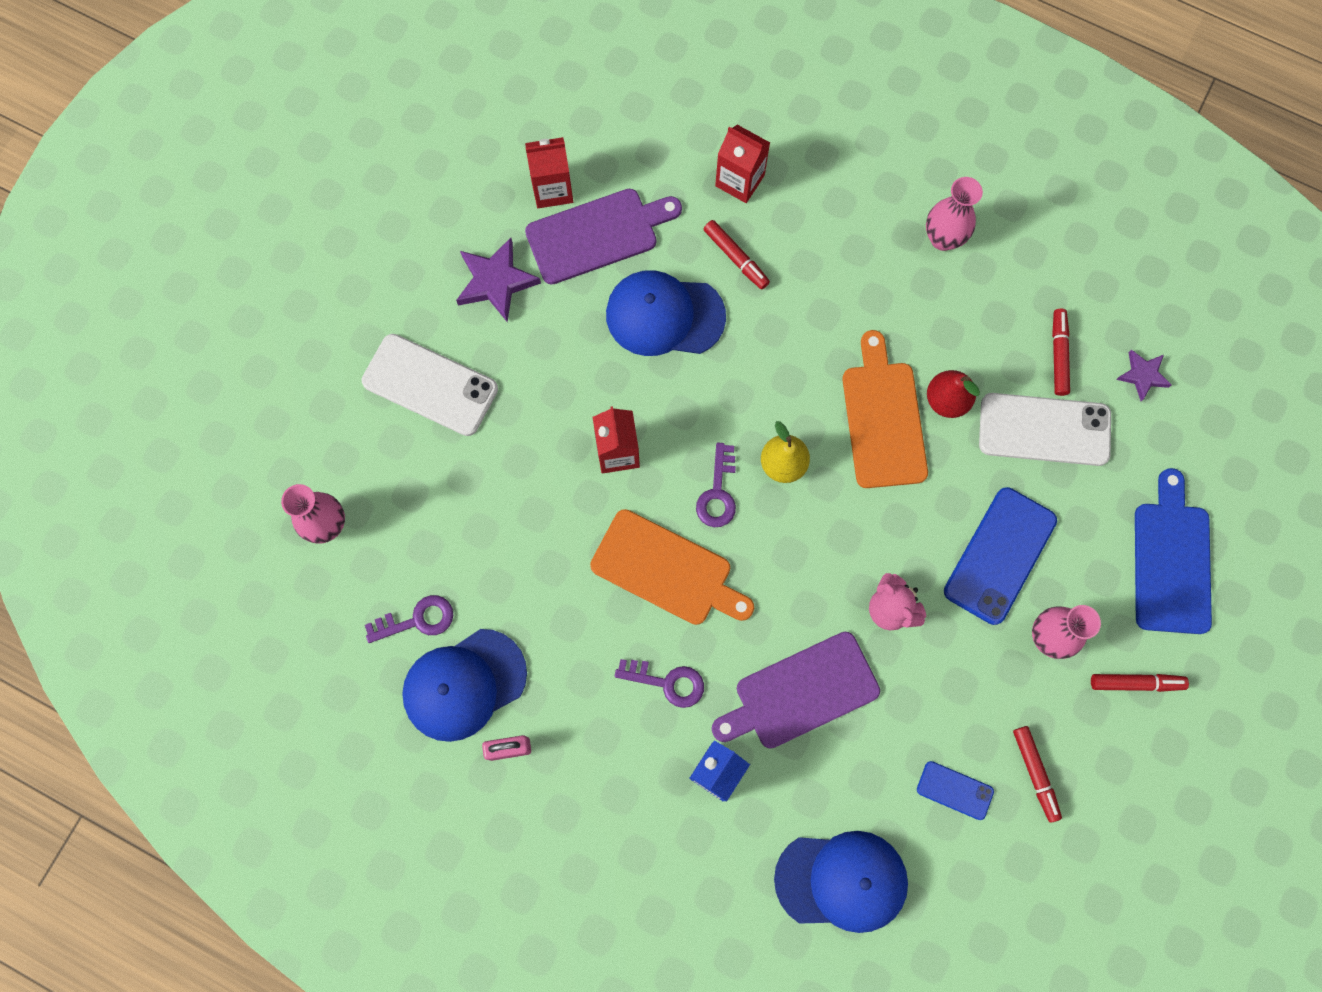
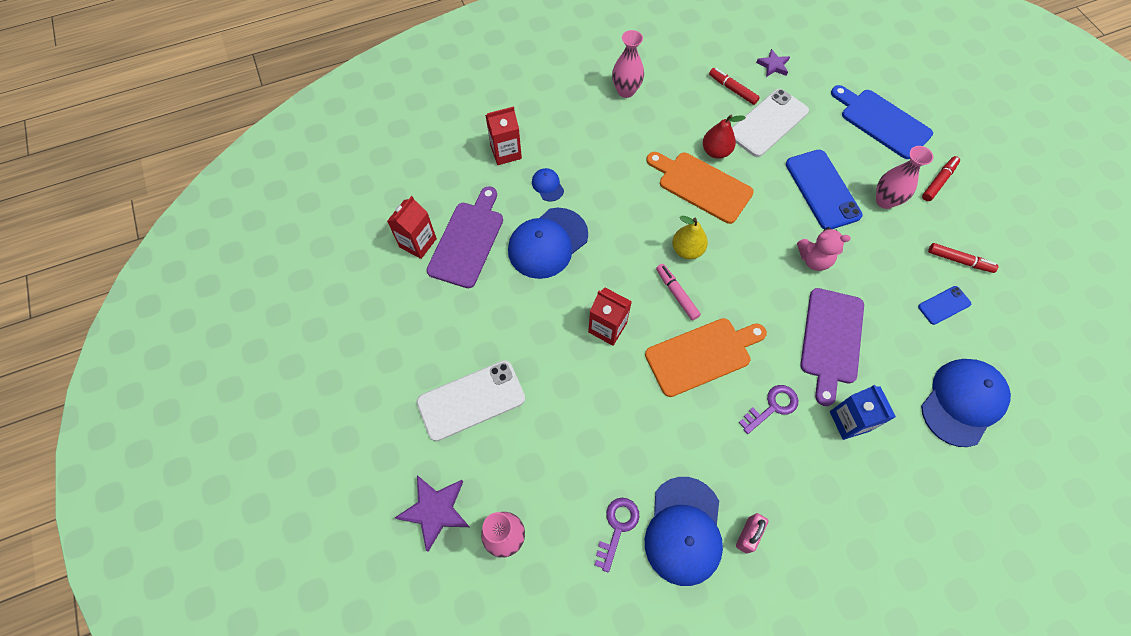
camera: 50 degrees left, 10 degrees down
purple star [456,238,541,322] -> purple star moved to [395,475,469,552]
purple key [696,443,736,527] -> pink marker [656,264,701,320]
red marker [703,220,770,290] -> blue cap [532,168,564,202]

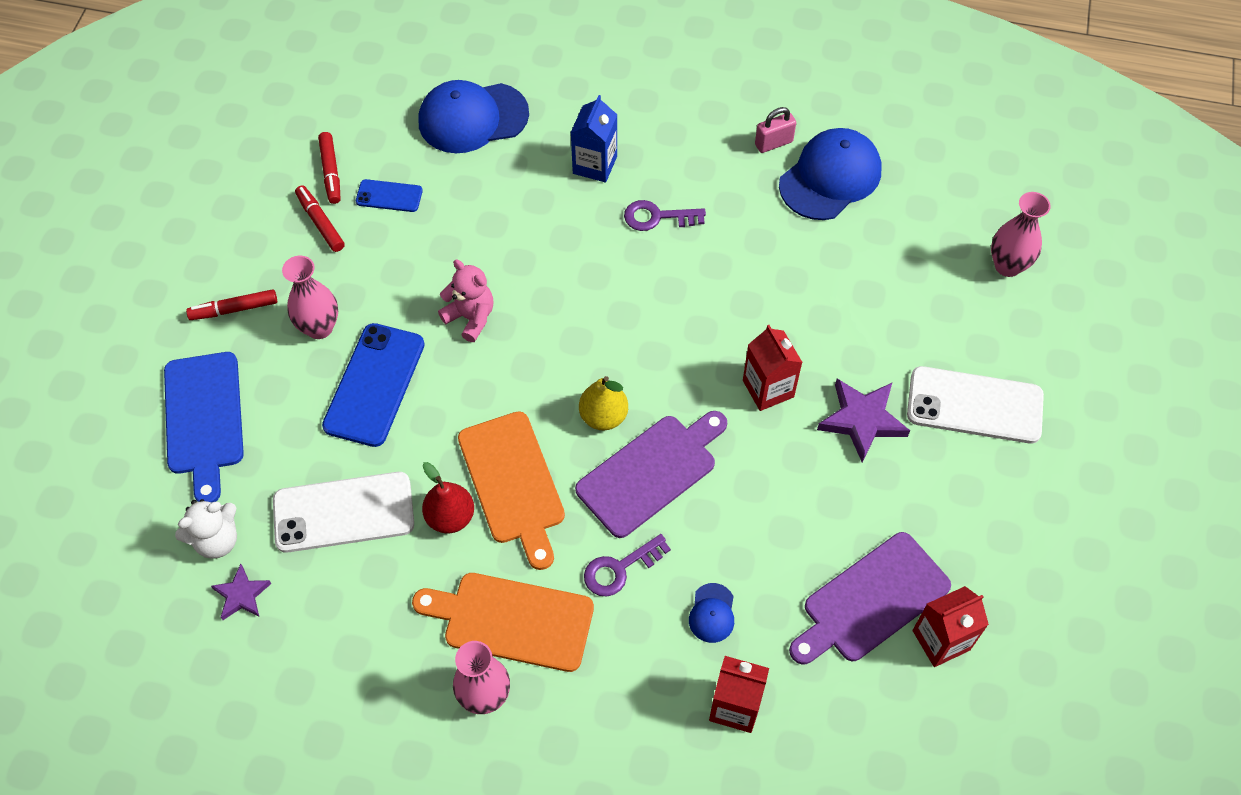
camera: 145 degrees left, 5 degrees down
purple star [395,475,469,552] -> purple star moved to [817,379,910,462]
blue cap [508,208,588,279] -> none
purple key [595,498,639,573] -> purple key moved to [584,534,671,596]
orange cutting board [645,318,767,397] -> orange cutting board moved to [412,573,594,672]
pink marker [656,264,701,320] -> none
red marker [709,68,760,105] -> red marker moved to [318,132,341,204]
purple cutting board [800,288,864,406] -> purple cutting board moved to [575,411,727,538]
none -> white teddy bear [175,499,237,559]

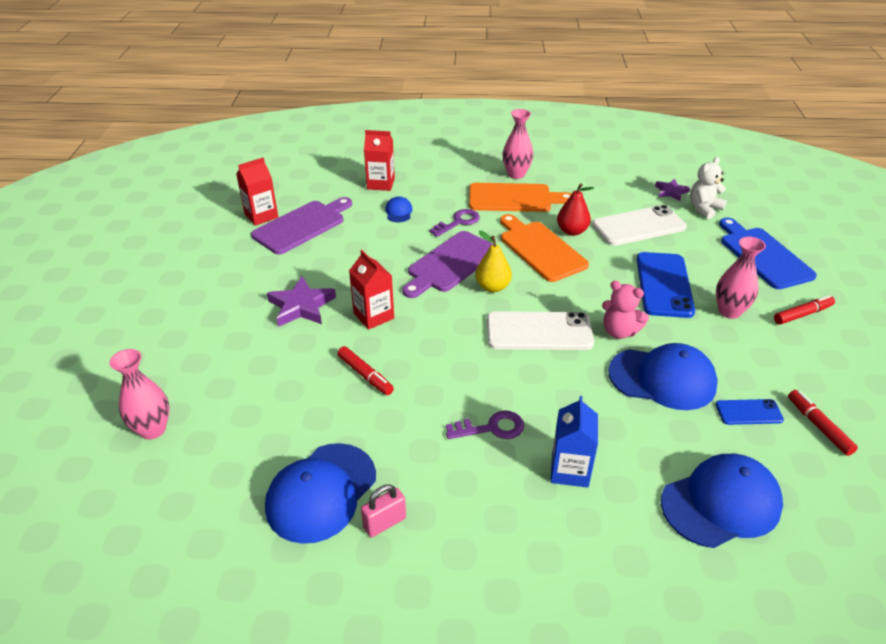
camera: 170 degrees right, 20 degrees down
red marker [295,185,345,252] -> red marker moved to [337,346,394,395]
white phone [907,366,1044,444] -> white phone moved to [487,311,594,350]
none -> blue cap [608,343,718,410]

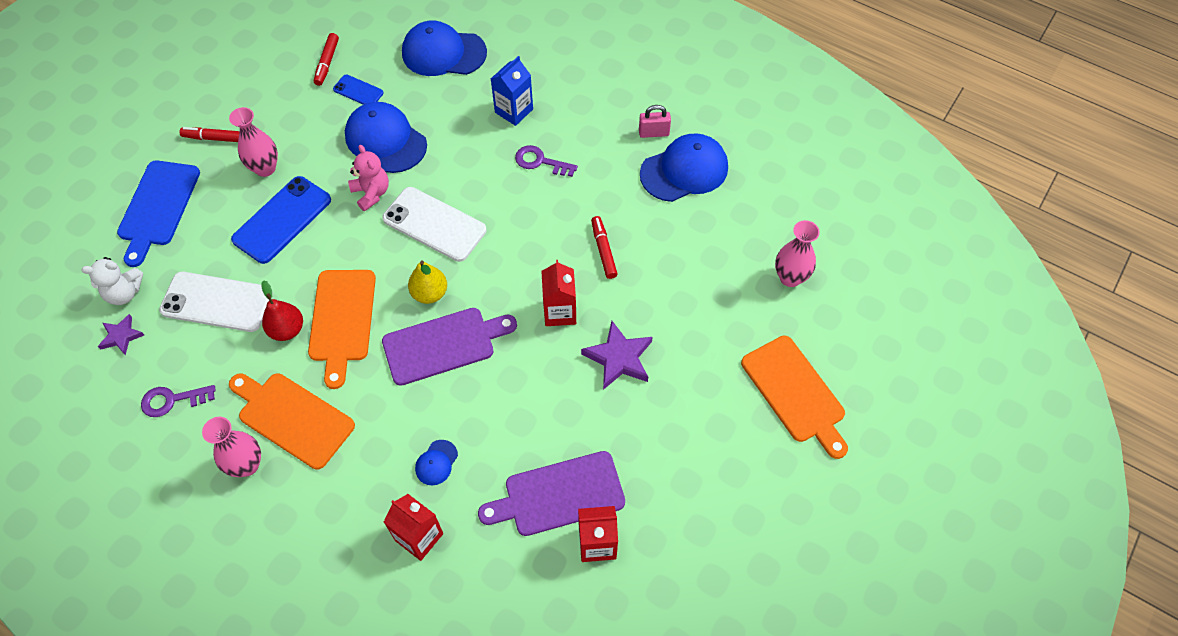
camera: 150 degrees left, 20 degrees up
purple key [429,209,480,237] -> purple key moved to [141,385,216,417]
none -> orange cutting board [741,336,848,459]

